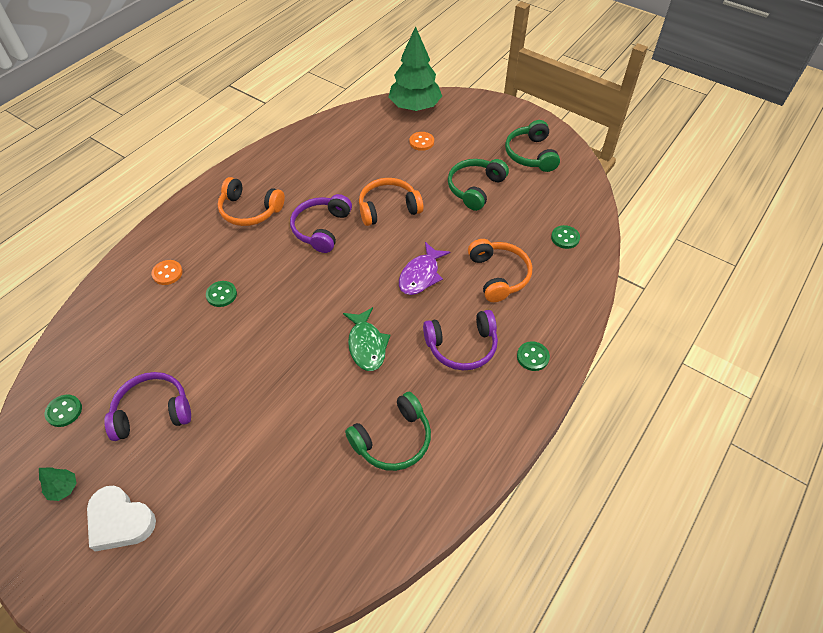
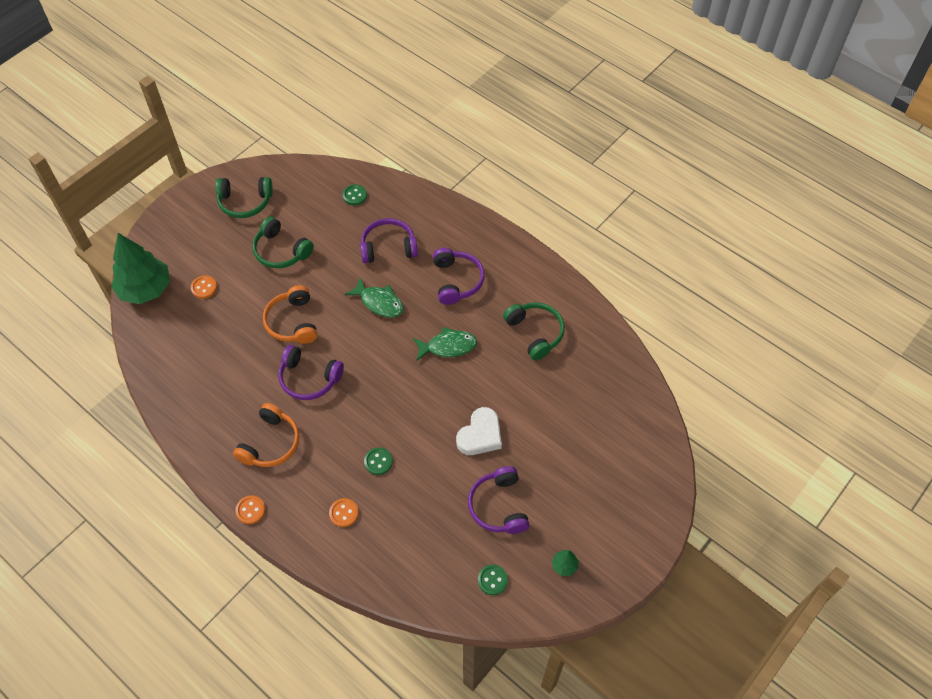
camera: 85 degrees left, 5 degrees up
white heart [87,486,156,552] -> white heart moved to [456,407,502,455]
purple fish [399,242,450,295] -> green fish [345,278,404,318]
orange headphones [468,239,532,302] -> purple headphones [360,218,418,263]
green button [517,341,550,371] -> none
none -> orange button [235,495,265,524]

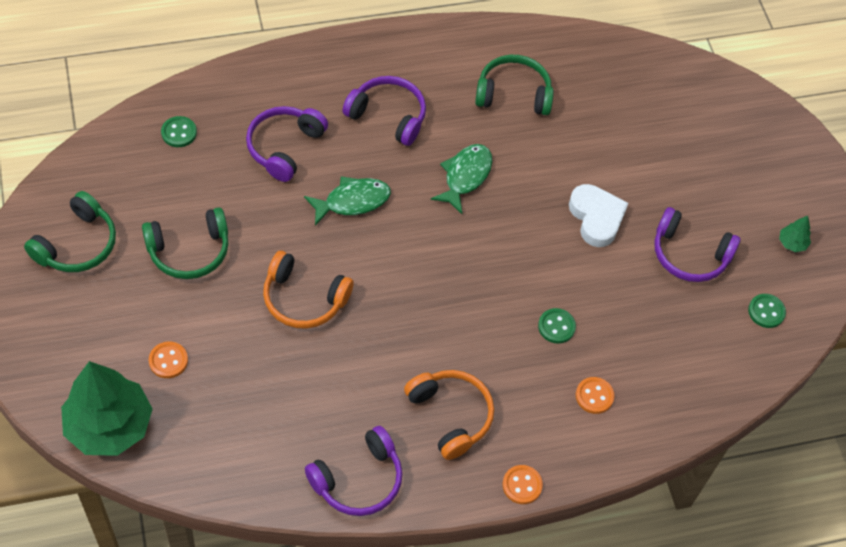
camera: 60 degrees left, 0 degrees up
purple headphones [278,345,344,400] -> purple headphones moved to [305,426,402,516]

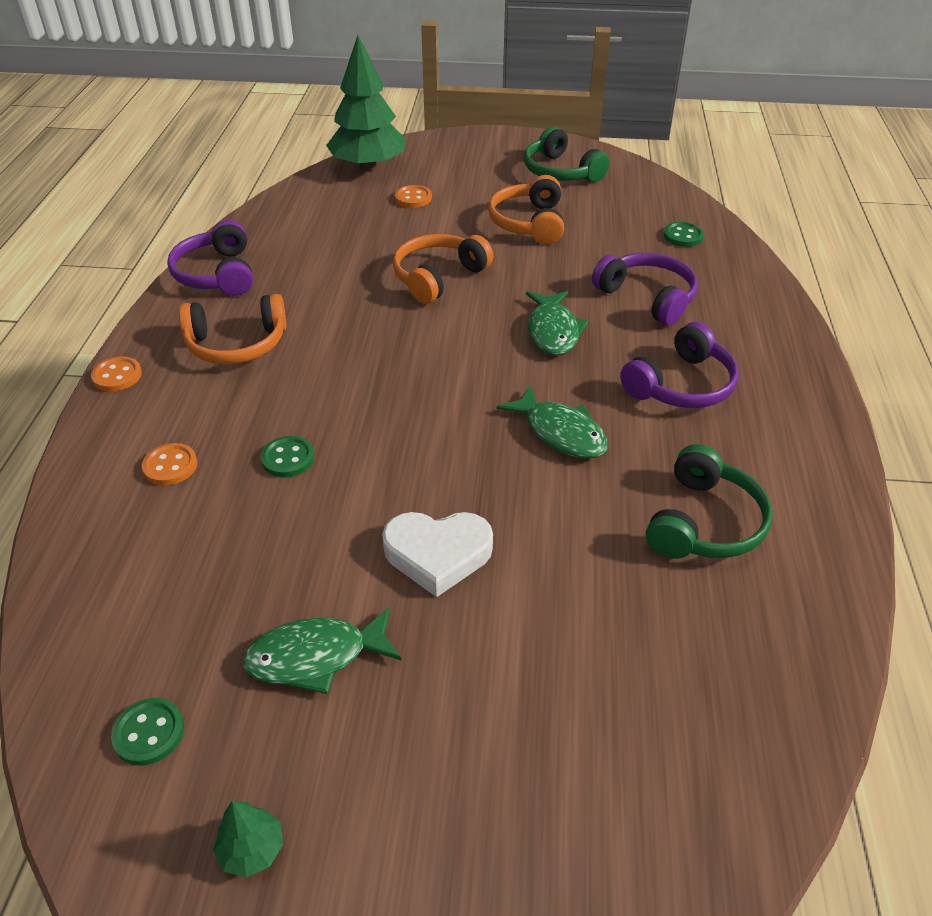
camera: 115 degrees right, 15 degrees down
green headphones [142,207,229,279] -> orange headphones [488,175,564,244]
purple headphones [655,207,741,282] -> green fish [242,607,402,694]

